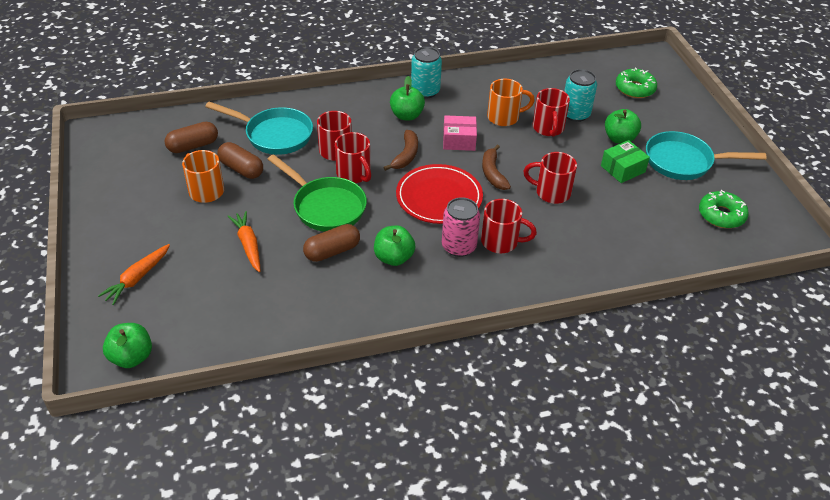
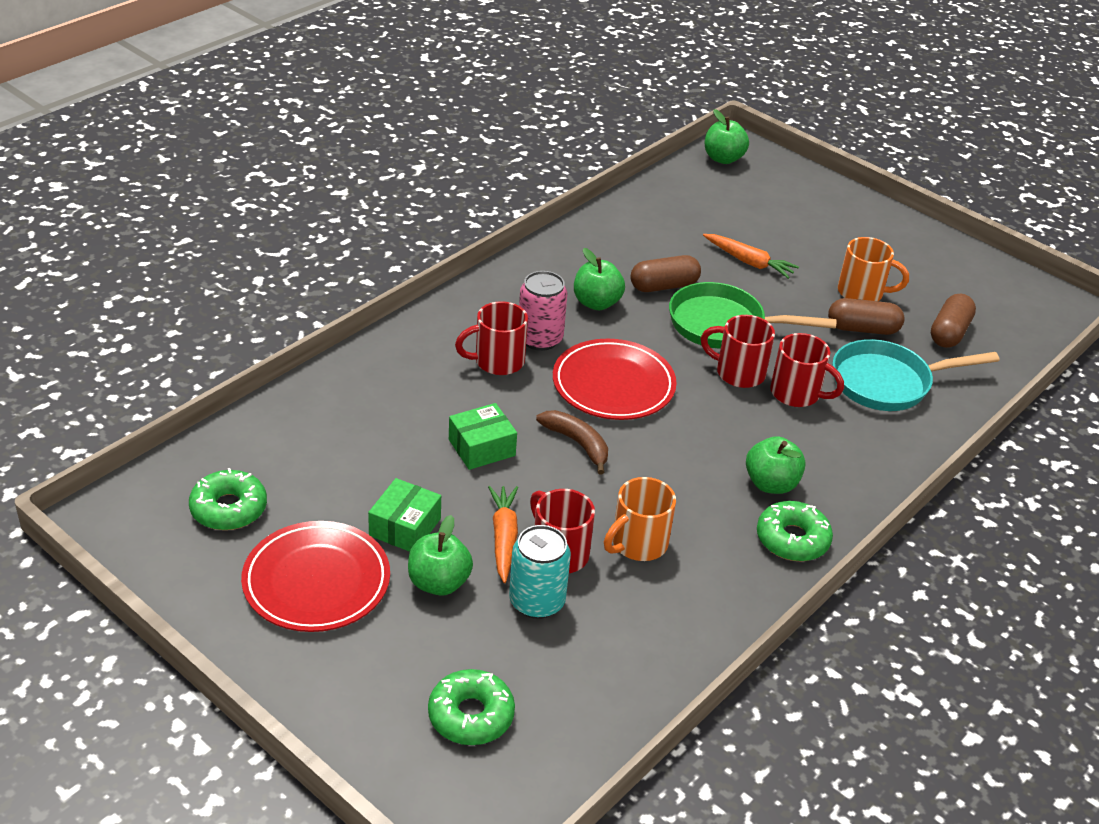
camera: 145 degrees right, 5 degrees down
orange carrot [98,244,170,305] -> orange carrot moved to [488,486,518,583]
brown capsule [303,224,360,262] -> brown capsule turned 45 degrees clockwise [630,255,701,292]
brown banana [383,130,418,171] -> none
turquoise can [411,47,442,99] -> green donut [757,501,833,561]
pink box [443,115,477,151] -> none
red mug [523,152,577,204] -> green box [449,403,517,470]
turquoise pan [646,131,767,180] -> red plate [241,521,390,632]

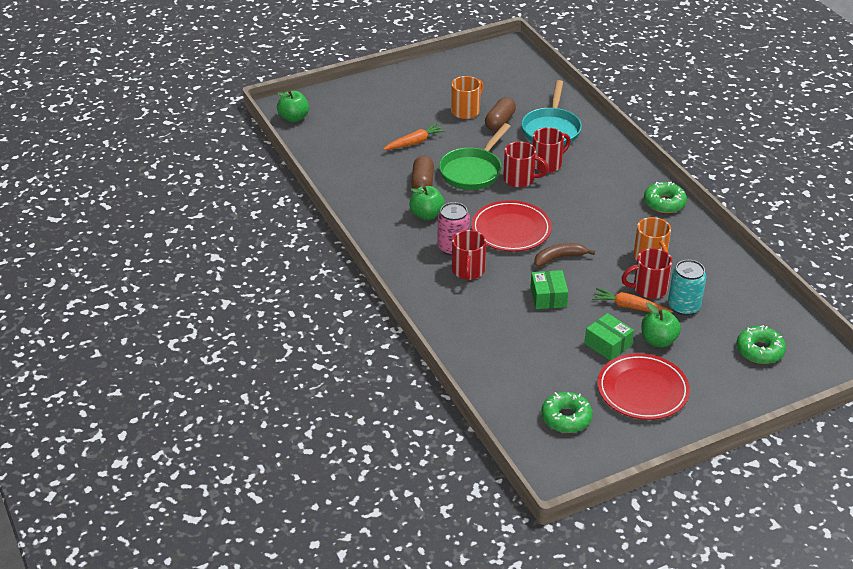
camera: 65 degrees left, 0 degrees up
red mug [701,315,775,388] -> red mug turned 120 degrees counterclockwise [503,141,549,187]
green apple [746,436,806,494] -> none
brown capsule [931,294,976,348] -> none

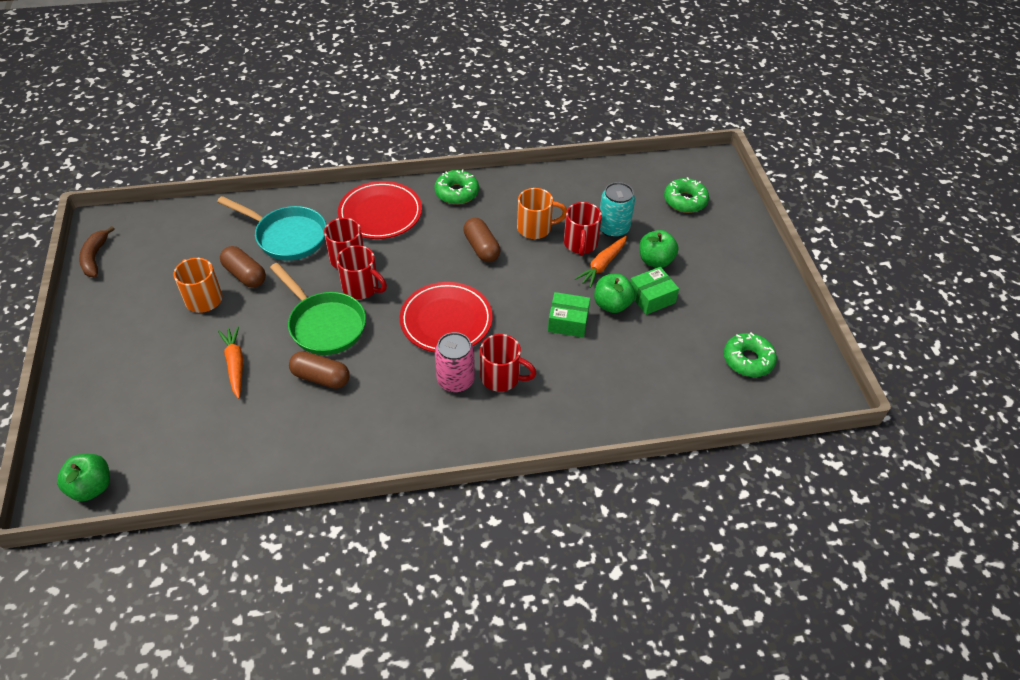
camera: 75 degrees left, 10 degrees up
green apple [409,186,445,220] -> green apple moved to [594,274,635,313]
red mug [503,141,549,187] -> red mug turned 90 degrees clockwise [337,245,387,299]
brown banana [534,243,595,267] -> brown banana moved to [79,226,115,277]
red plate [598,353,690,420] -> red plate moved to [338,181,422,239]
none -> brown capsule [463,218,500,262]

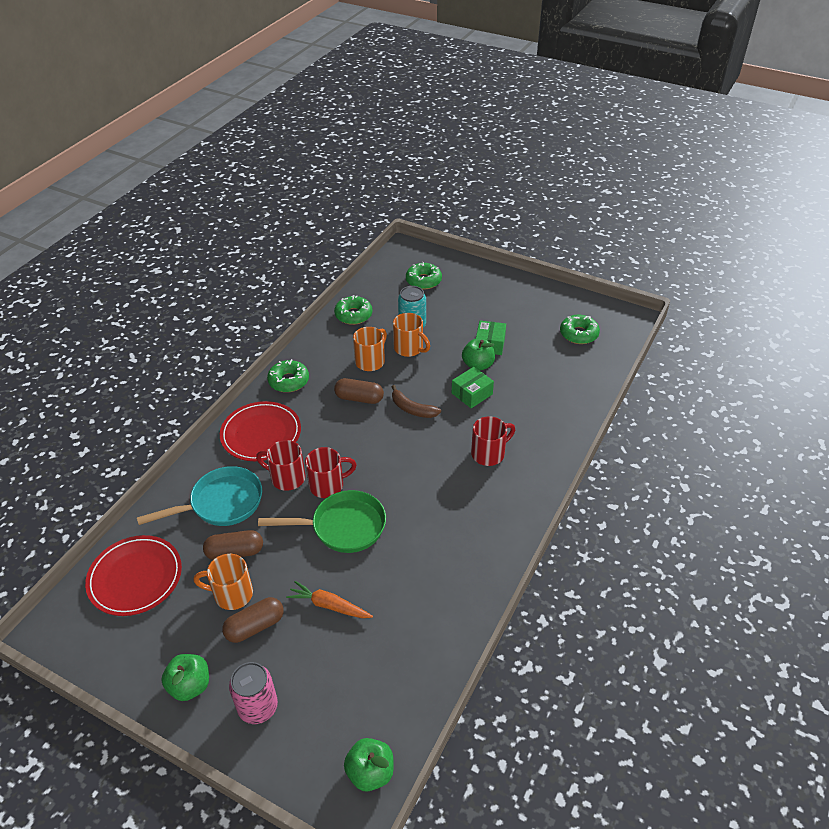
camera: 50 degrees left, 5 degrees down
brown banana [79,226,115,277] -> brown banana moved to [392,385,441,418]
brown capsule [289,351,350,389] -> brown capsule moved to [222,597,284,643]
red plate [400,282,493,352] -> red plate moved to [85,535,182,616]
pink can [435,332,475,393] -> pink can moved to [229,662,278,724]
red mug [564,202,602,256] -> orange mug [393,313,430,357]
orange carrot [575,236,627,288] -> none
green apple [639,230,678,268] -> green apple moved to [161,654,209,701]
none -> green donut [334,295,373,325]

